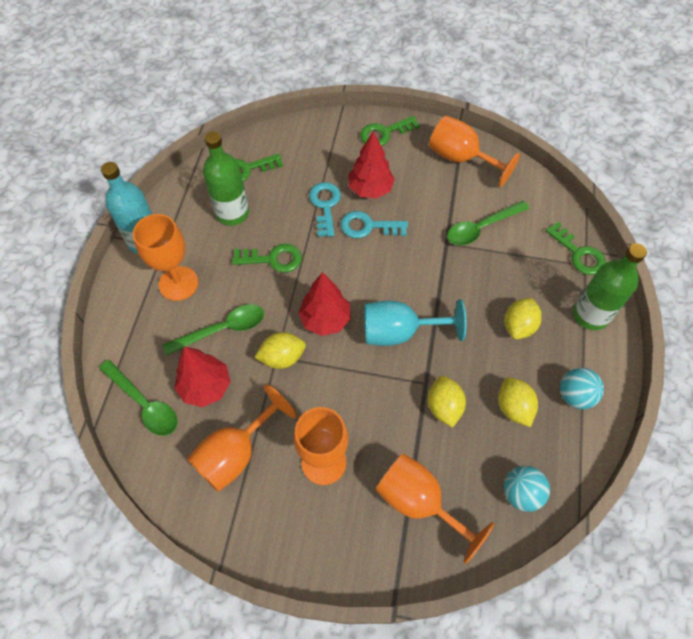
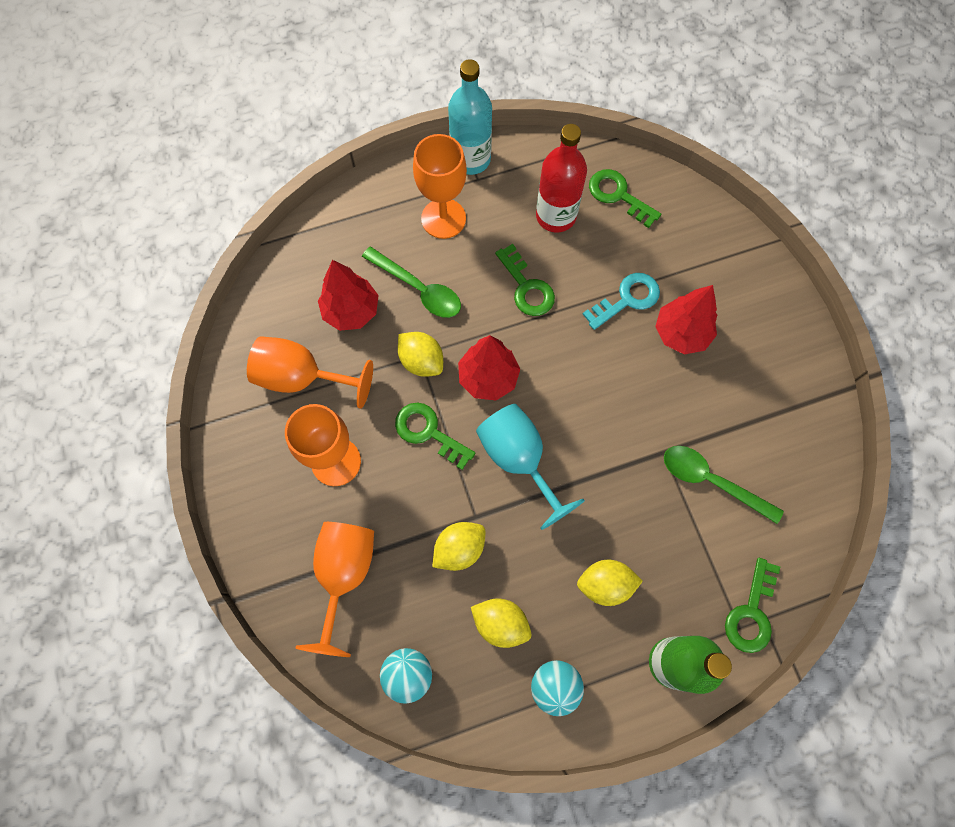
camera: 60 degrees right, 10 degrees up
green spoon [99,360,178,436] -> none
green bottle [203,131,249,226] -> red bottle [536,124,587,233]
turquoise key [340,211,408,238] -> none
green key [360,116,420,146] -> green key moved to [395,402,476,470]
orange goblet [429,116,520,187] -> none
yellow lemon [498,377,538,427] -> yellow lemon turned 75 degrees clockwise [471,599,531,648]

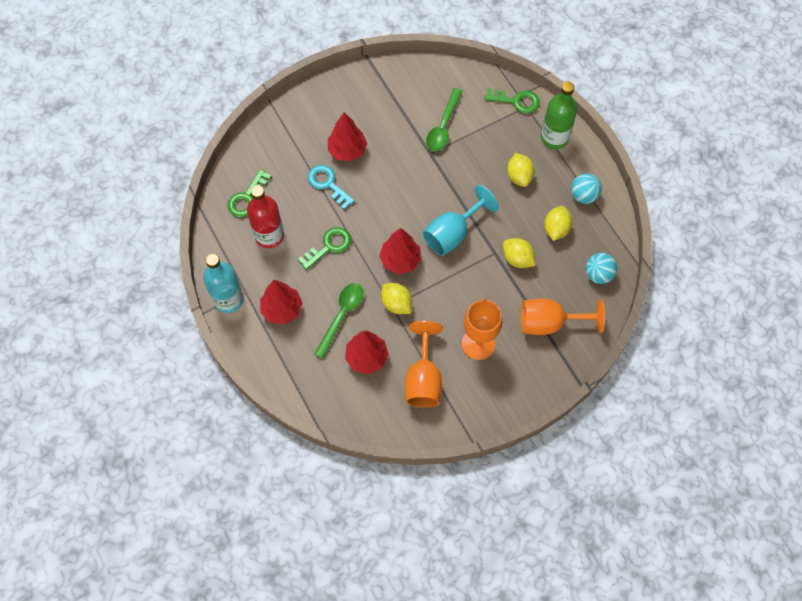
camera: 100 degrees left, 5 degrees down
green key [395,402,476,470] -> none
yellow lemon [398,332,443,377] -> yellow lemon turned 75 degrees counterclockwise [381,283,412,314]
orange goblet [413,134,467,239] -> red tree [260,280,303,324]

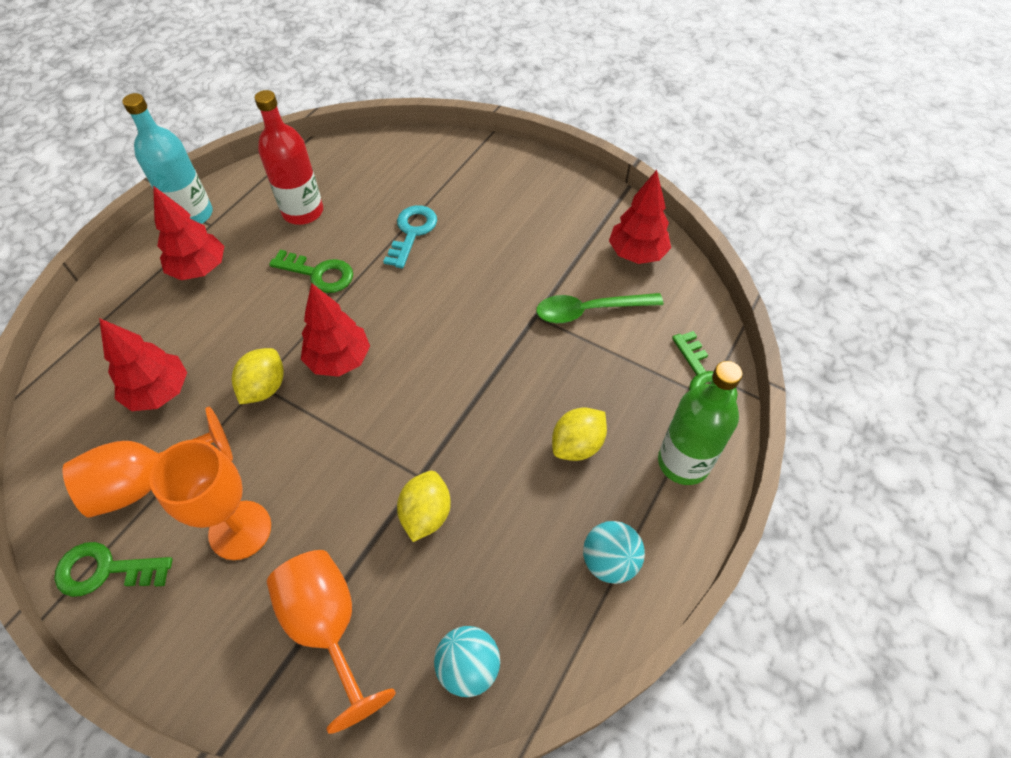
camera: 60 degrees right, 10 degrees down
green key [227,169,272,217] -> green key moved to [54,542,173,597]
green spoon [314,283,364,359] -> none
red tree [328,112,367,162] -> red tree moved to [609,170,671,264]
turquoise goblet [423,185,499,256] -> none
yellow lemon [544,206,572,241] -> none

